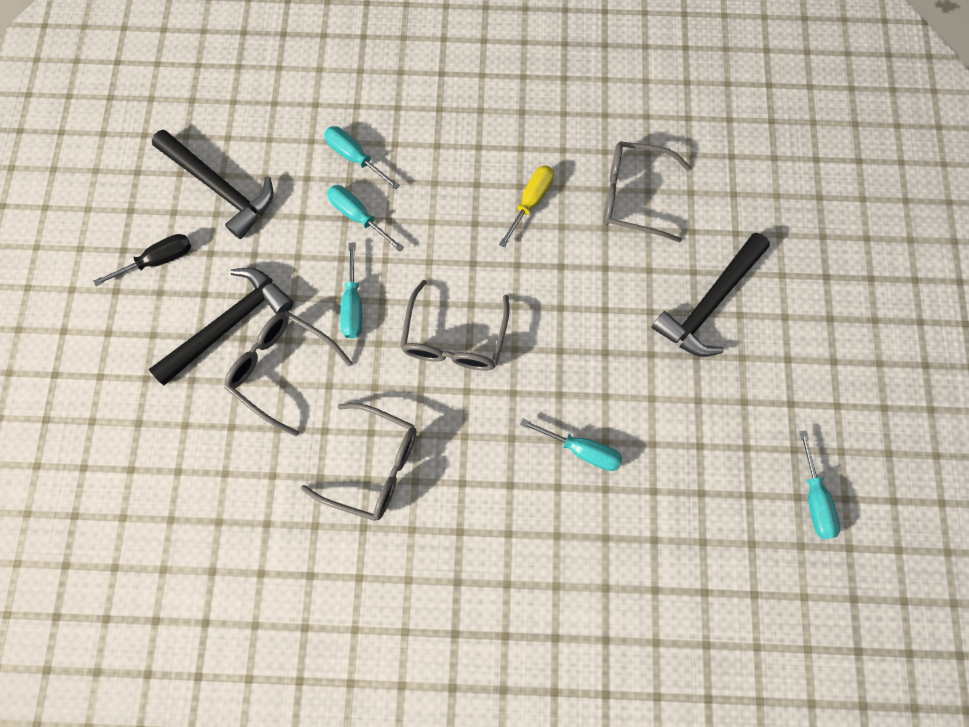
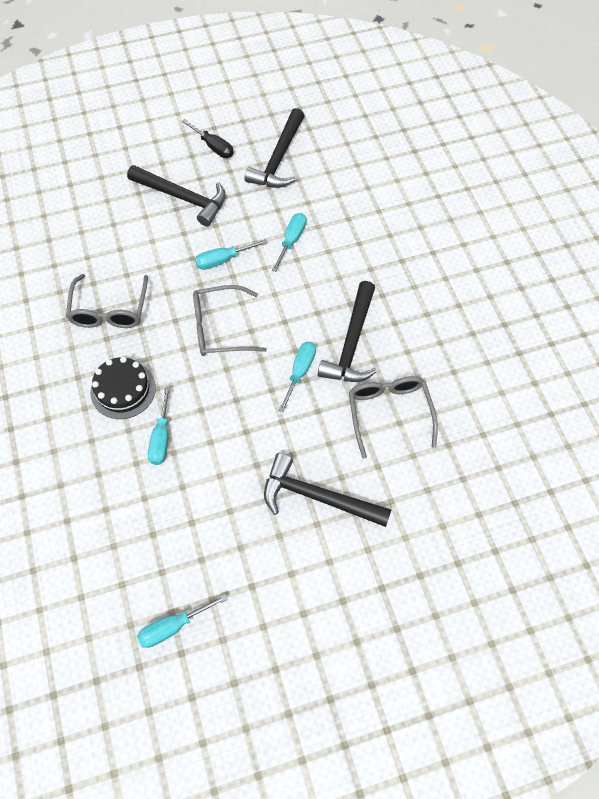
camera: 70 degrees right, 10 degrees down
grey glasses [224,311,353,437] -> none
turquoise screwdriver [324,126,400,190] -> turquoise screwdriver moved to [279,342,316,412]
yellow screwdriver [499,165,554,247] -> black hammer [317,281,377,382]
none -> black cake [90,357,156,419]

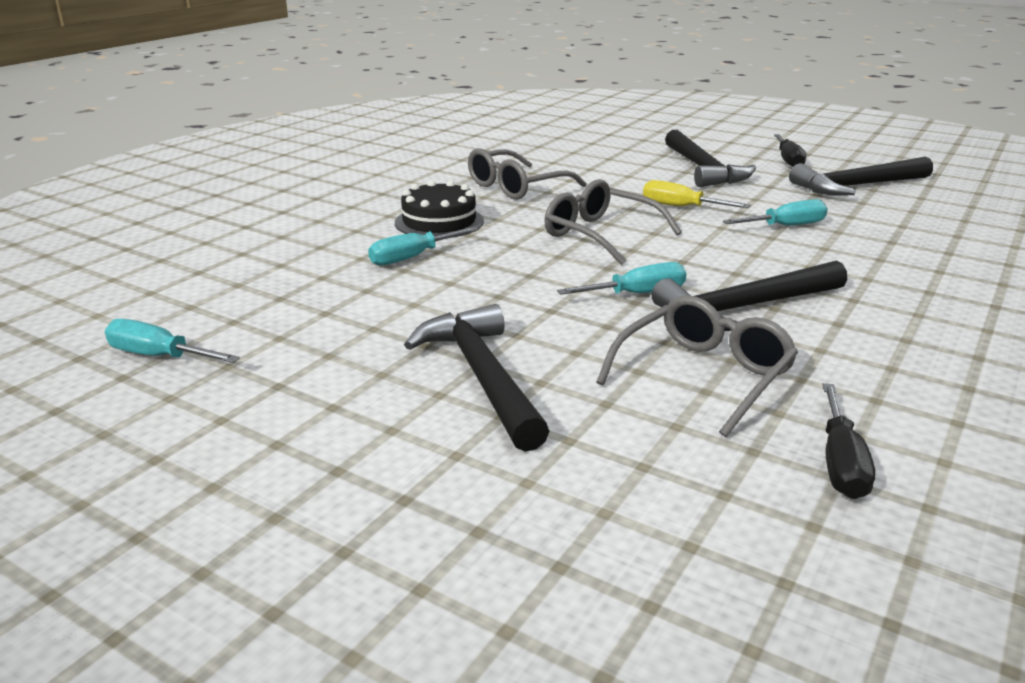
camera: 50 degrees right, 35 degrees down
turquoise screwdriver [195,239,267,270] -> yellow screwdriver [643,180,751,208]
none -> black screwdriver [822,383,875,499]

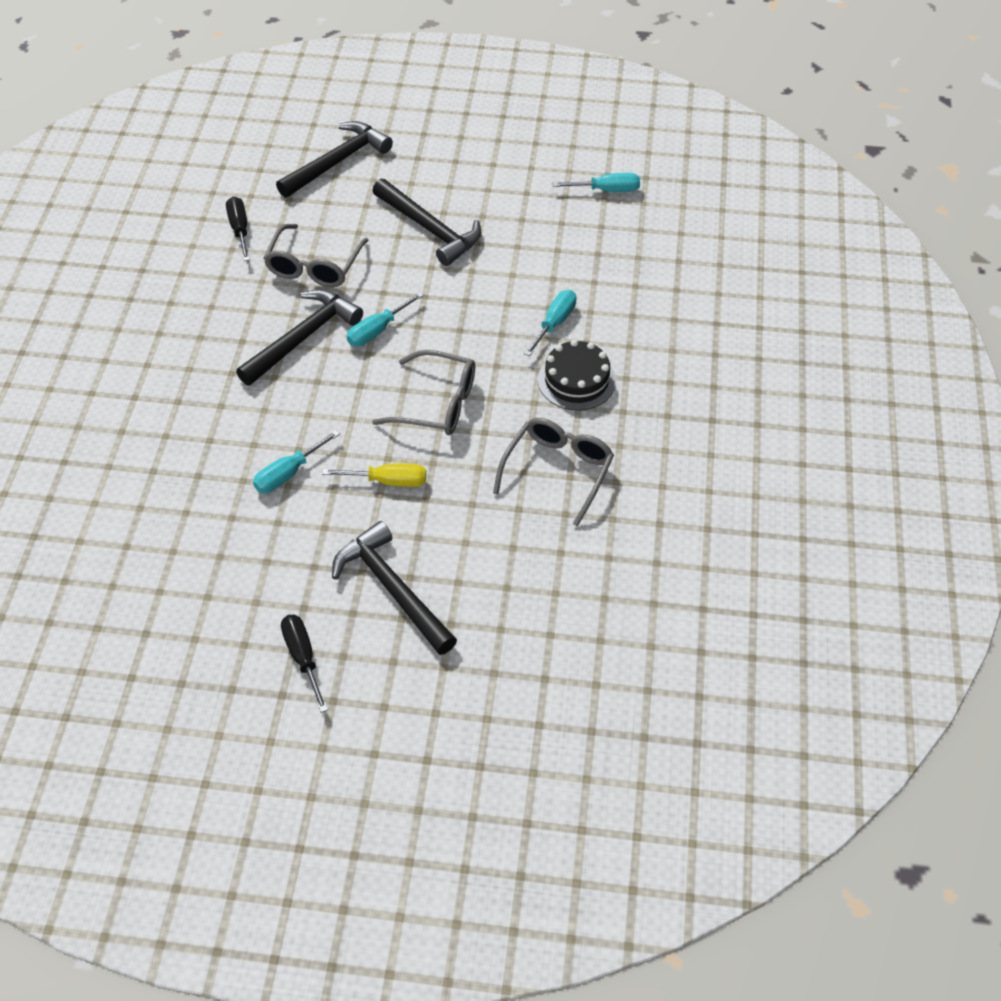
camera: 155 degrees right, 25 degrees up
black hammer [789,157,933,196] -> black hammer moved to [276,121,393,198]

